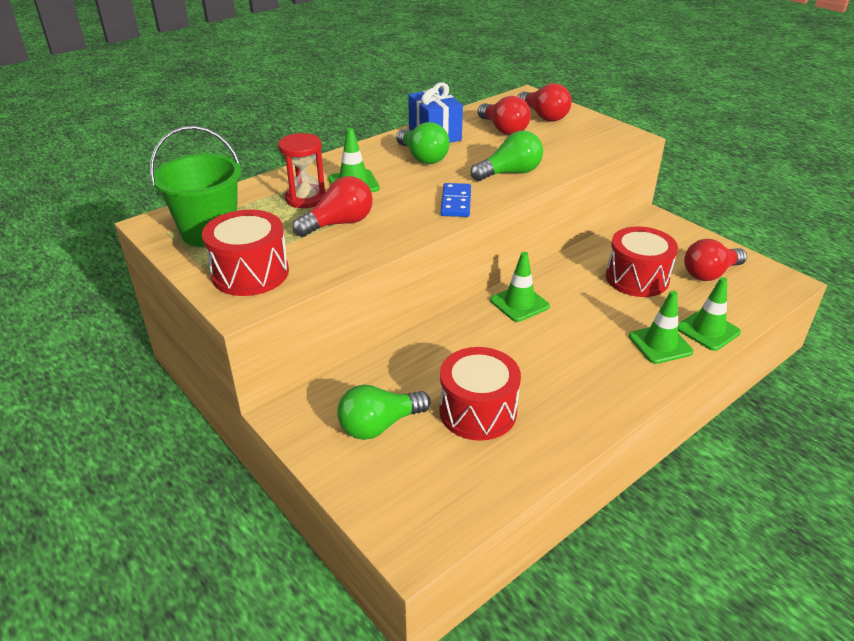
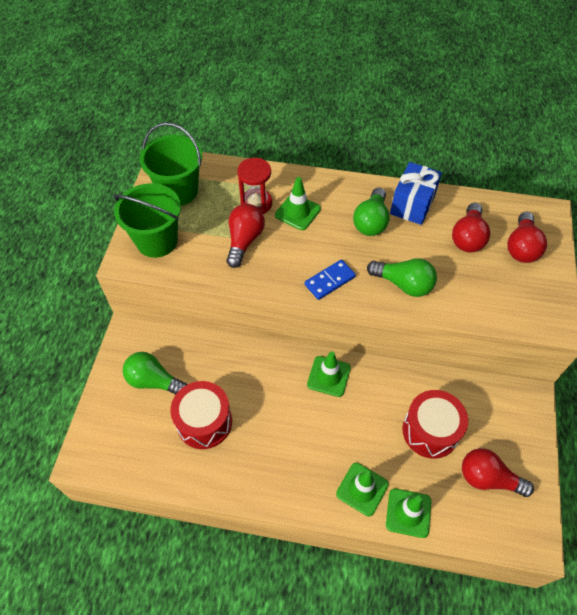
camera: 50 degrees right, 20 degrees up
red drum [202,210,289,296] -> green bucket [113,183,181,258]
red light bulb [292,176,373,237] -> red light bulb turned 90 degrees counterclockwise [226,204,265,268]

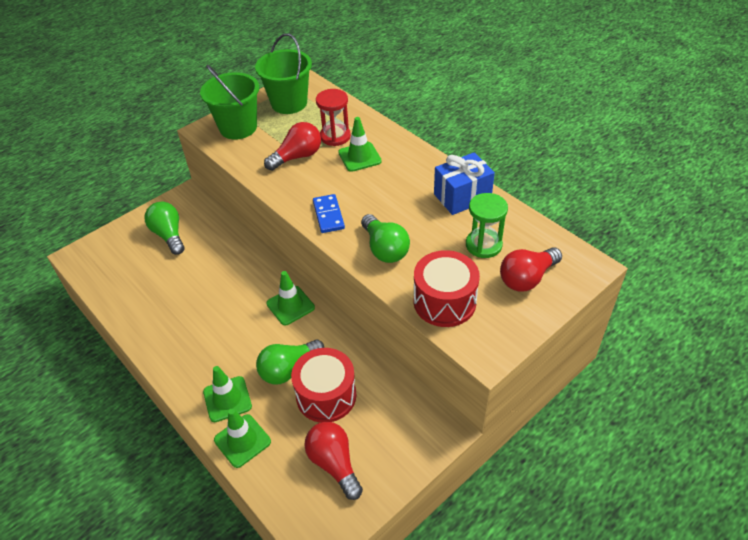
camera: 40 degrees right, 10 degrees down
red drum [170,381,232,449] -> red drum moved to [414,250,480,327]
blue domino [304,259,356,300] -> blue domino turned 75 degrees clockwise [313,194,345,233]
green light bulb [353,187,390,236] -> green light bulb moved to [256,339,324,385]
red light bulb [452,203,490,252] -> green hourglass [466,193,508,258]

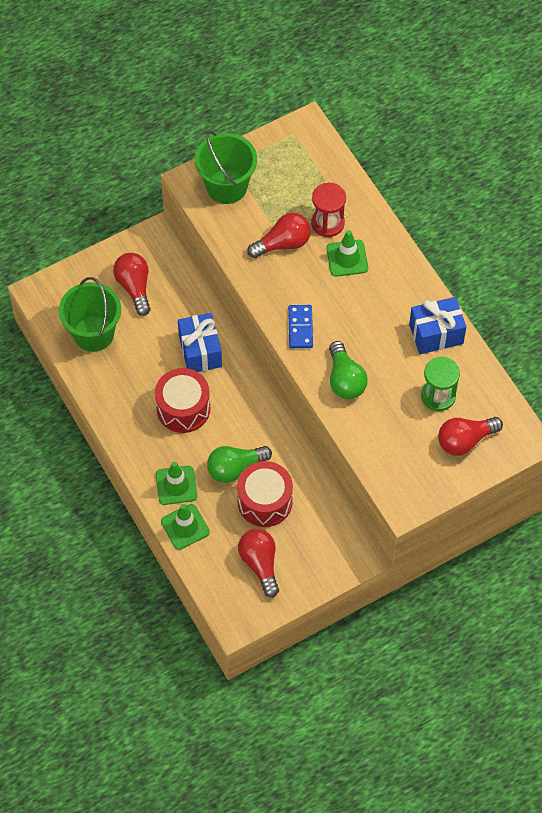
camera: 10 degrees right, 15 degrees up
green light bulb [144,202,185,255] -> red light bulb [113,253,151,316]
green bucket [255,33,312,114] -> green bucket moved to [59,277,121,352]
green traffic cone [266,271,315,326] -> none
red drum [414,250,480,327] -> red drum moved to [155,368,210,433]
none -> blue gift [178,313,222,372]

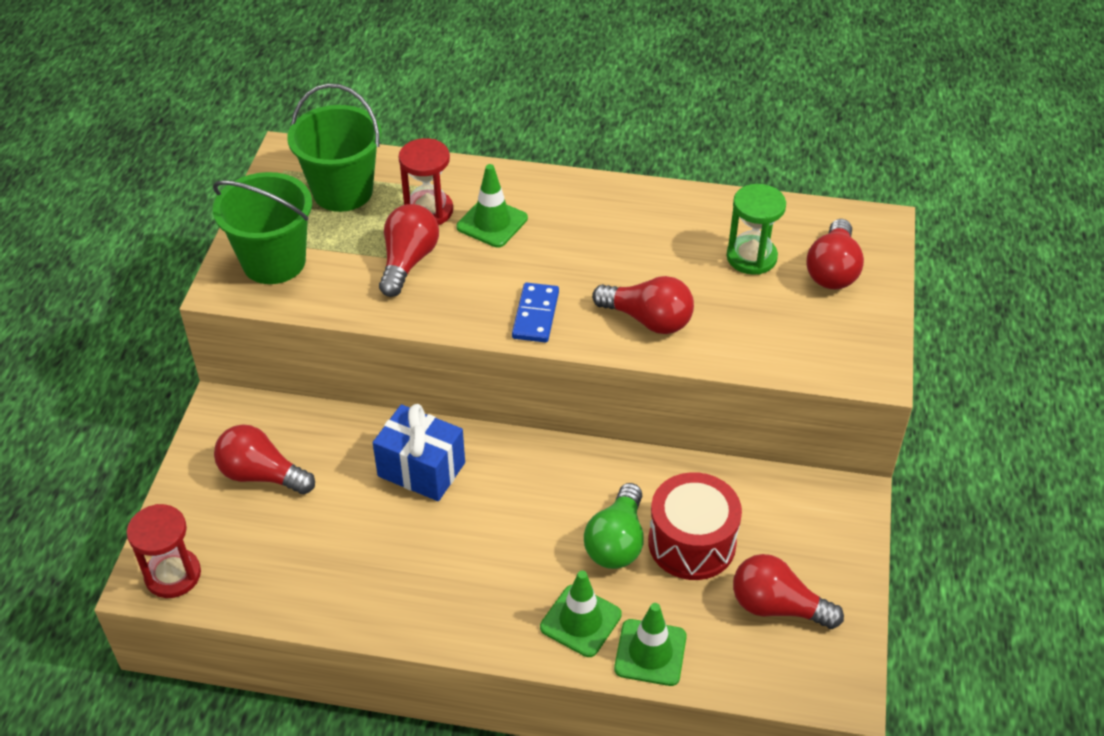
camera: 50 degrees left, 15 degrees down
green bucket [59,277,121,352] -> green bucket moved to [287,84,382,212]
red drum [155,368,210,433] -> none
blue domino [288,305,313,348] -> blue domino turned 60 degrees clockwise [512,282,559,343]
green light bulb [329,341,368,399] -> red light bulb [592,276,694,334]
blue gift [409,297,466,354] -> none
none -> red hourglass [127,504,201,598]

